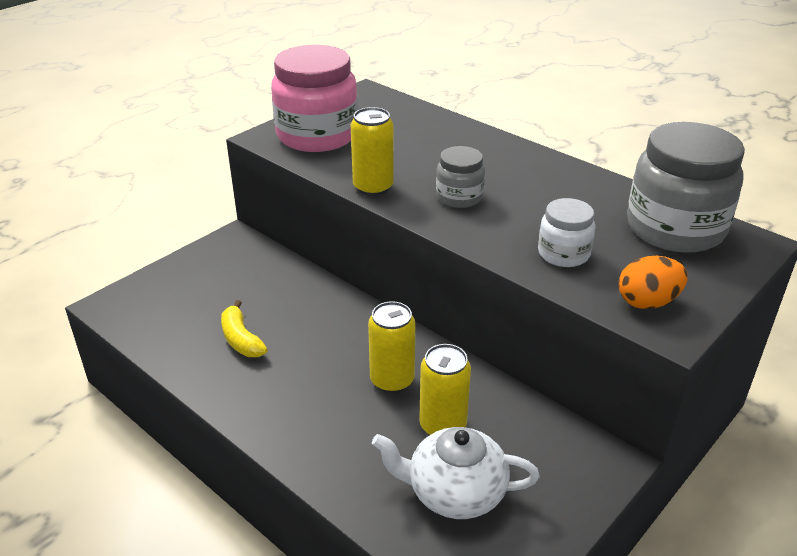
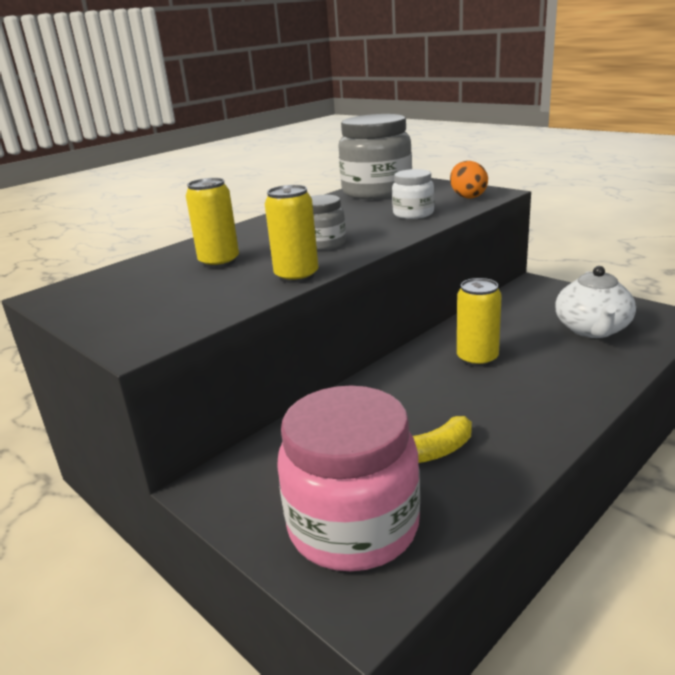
camera: 85 degrees left, 10 degrees down
pink jar [271,45,358,152] -> pink jar moved to [277,385,420,571]
yellow can [419,344,471,435] -> yellow can moved to [186,178,239,268]

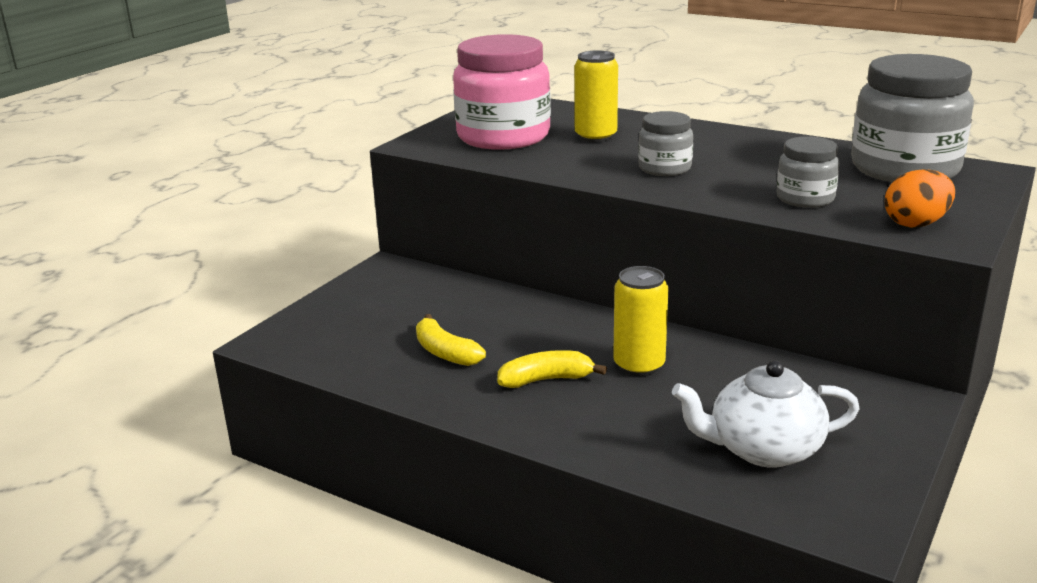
camera: 75 degrees right, 0 degrees up
yellow can [265,185,319,283] -> none
pink jar [277,385,420,571] -> pink jar moved to [453,34,551,150]
white jar [392,169,434,219] -> grey jar [776,136,839,208]
none -> yellow banana [497,350,607,388]

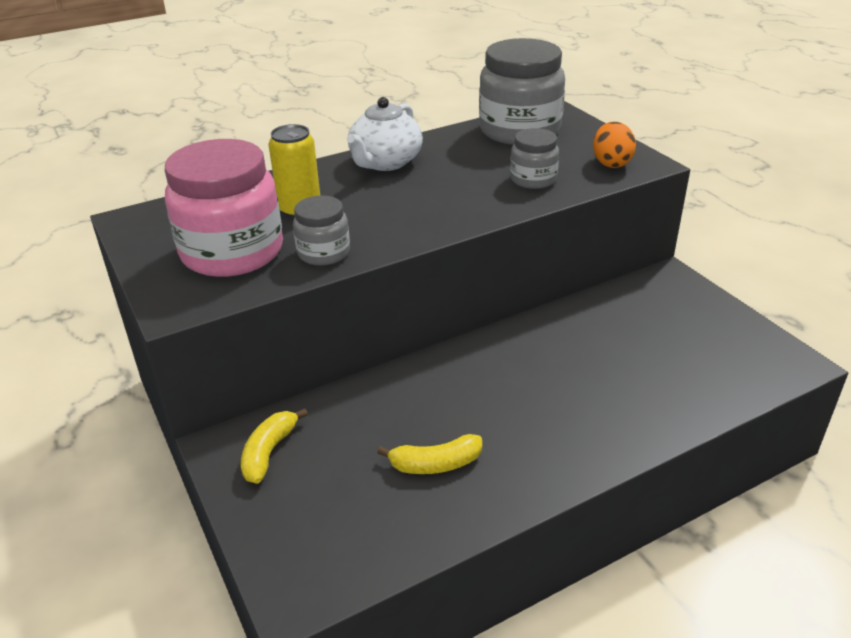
camera: 60 degrees left, 10 degrees up
yellow banana [497,350,607,388] -> yellow banana moved to [241,408,308,484]
yellow can [613,266,669,376] -> none
grey jar [638,111,693,176] -> grey jar moved to [293,196,350,266]
white teapot [672,360,860,468] -> white teapot moved to [347,97,423,171]

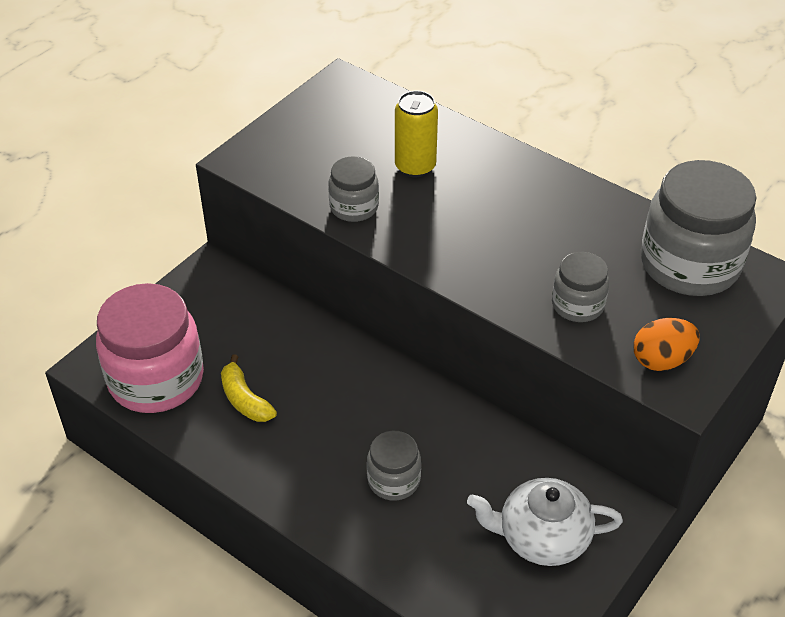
camera: 65 degrees right, 10 degrees up
pink jar [165,139,283,277] -> pink jar moved to [96,283,204,413]
yellow banana [241,408,308,484] -> none
white teapot [347,97,423,171] -> white teapot moved to [467,478,623,566]
none -> grey jar [367,431,421,500]

